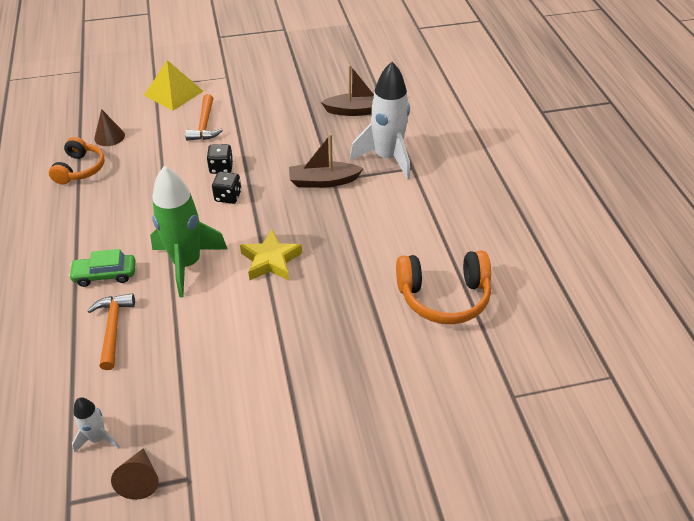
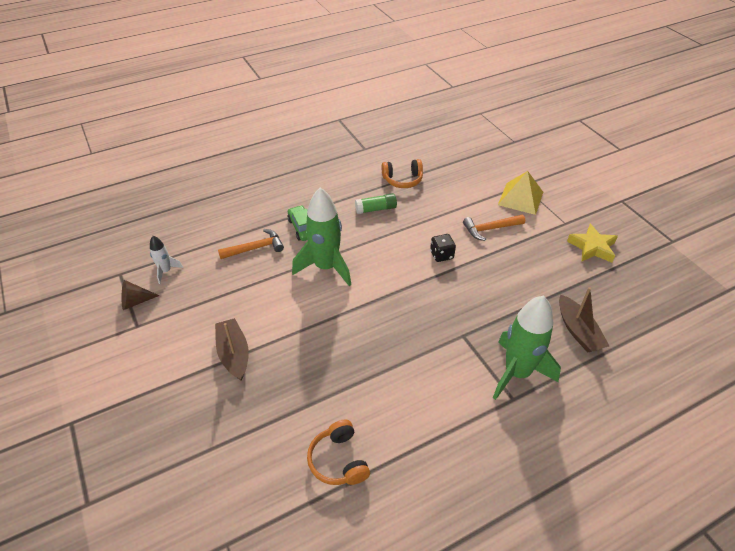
camera: 75 degrees right, 0 degrees up
brown cone [94,109,125,146] -> none
black dice [212,172,241,204] -> none
yellow star [240,229,302,280] -> yellow star moved to [567,224,618,263]
brown boat [289,134,363,188] -> brown boat moved to [215,318,249,381]
white rocket [350,62,410,180] -> green rocket [493,296,561,400]
orange headphones [396,251,491,324] -> orange headphones [307,419,370,485], size x0.67
none -> green glue stick [355,193,397,214]

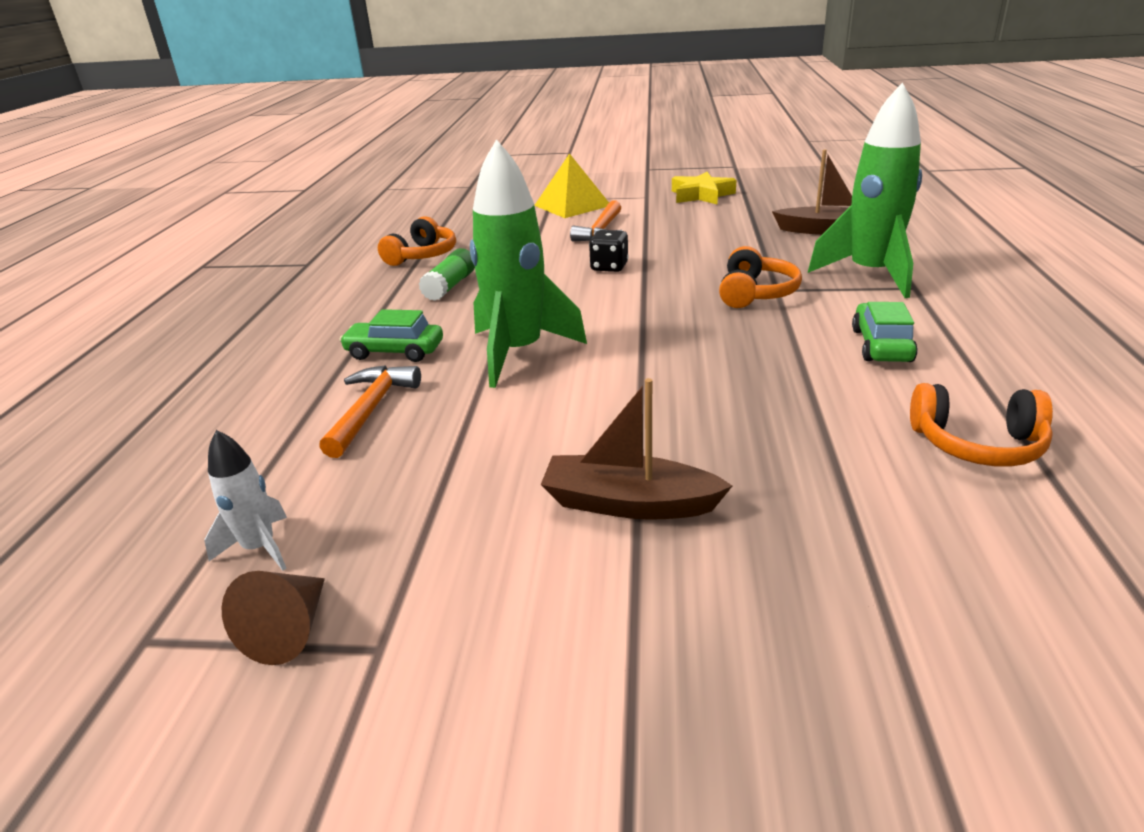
camera: 55 degrees left, 15 degrees down
none -> orange headphones [719,246,802,308]
none -> green car [852,302,918,362]

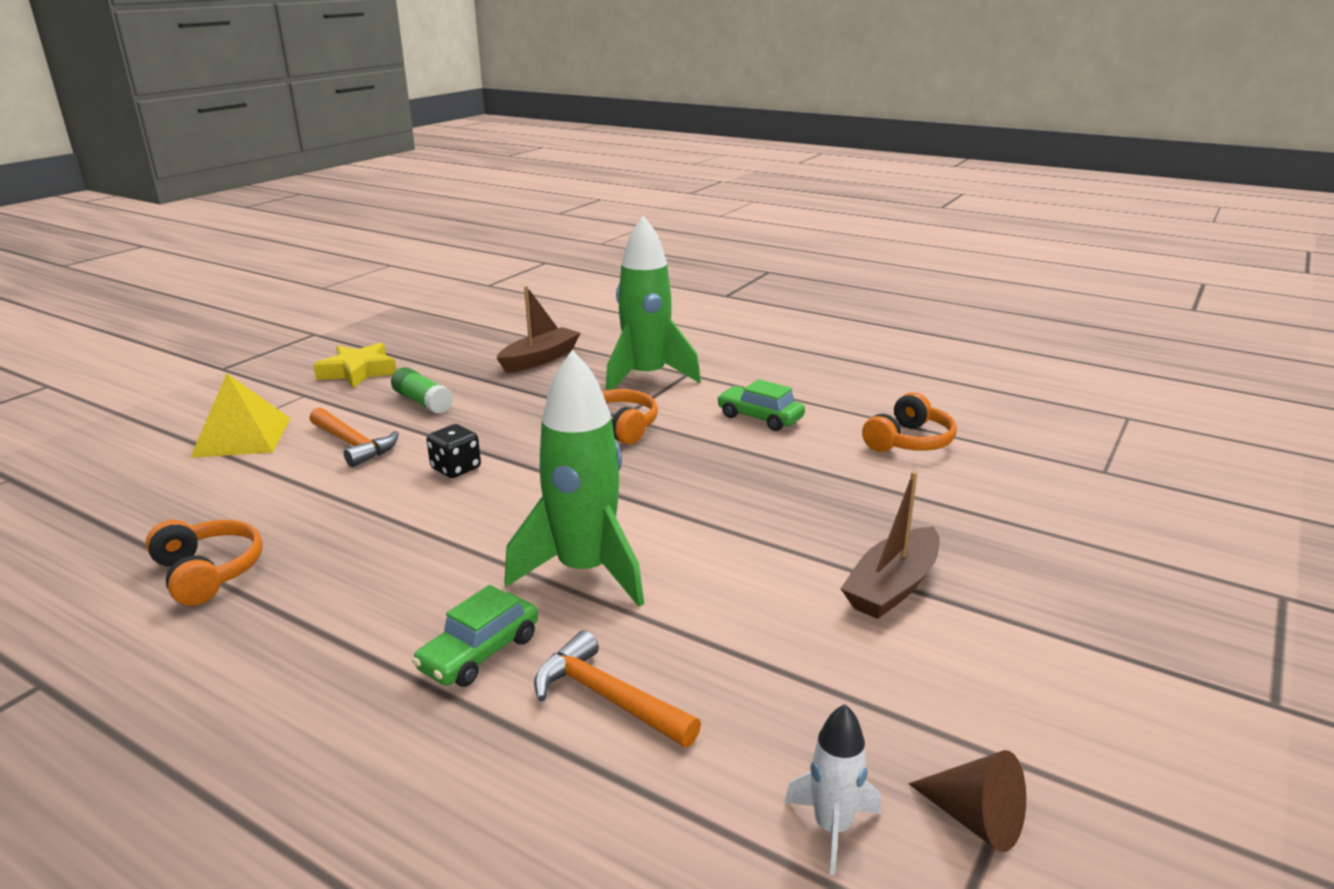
camera: 65 degrees left, 5 degrees down
green glue stick [418,248,475,301] -> green glue stick moved to [391,367,453,414]

